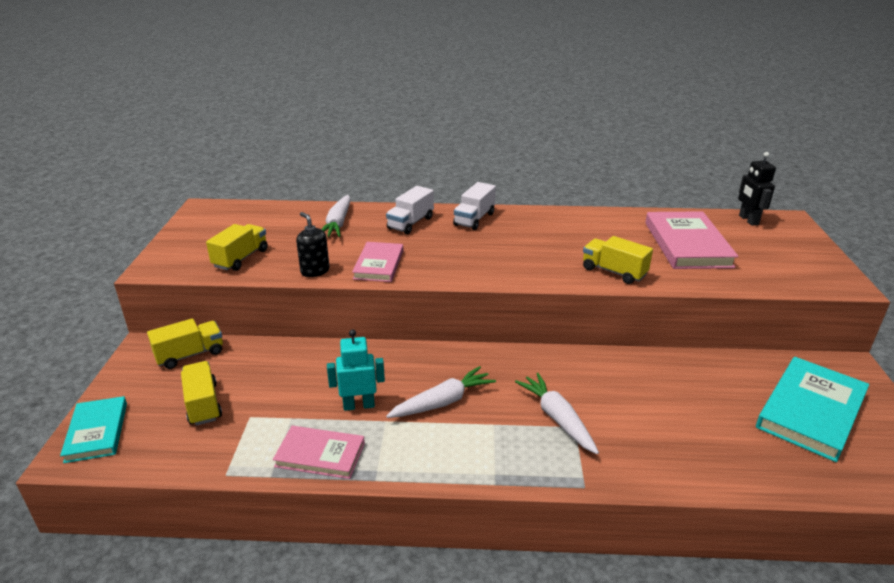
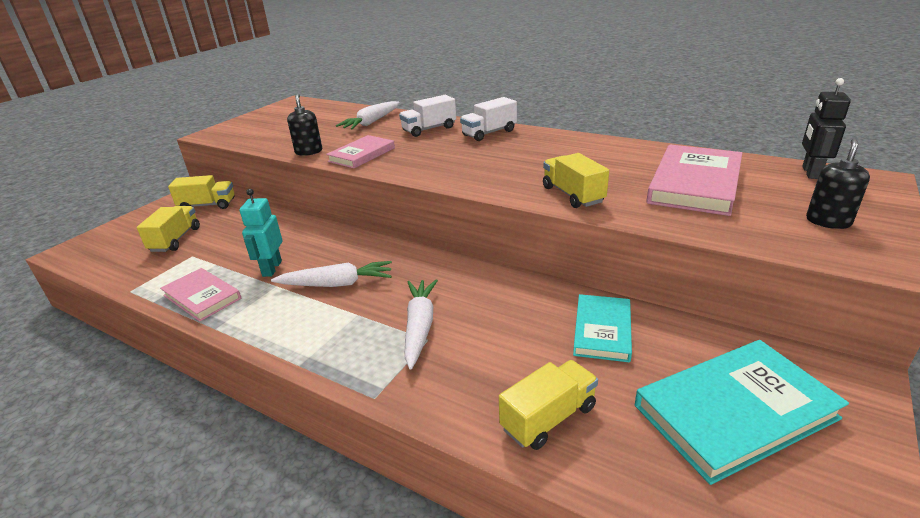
camera: 30 degrees right, 0 degrees up
turquoise book [60,396,127,463] -> turquoise book moved to [573,294,632,362]
yellow truck [206,224,268,271] -> yellow truck moved to [499,360,598,450]
turquoise robot [327,329,385,411] -> turquoise robot turned 105 degrees counterclockwise [239,189,283,277]
none -> black soap dispenser [806,139,870,229]

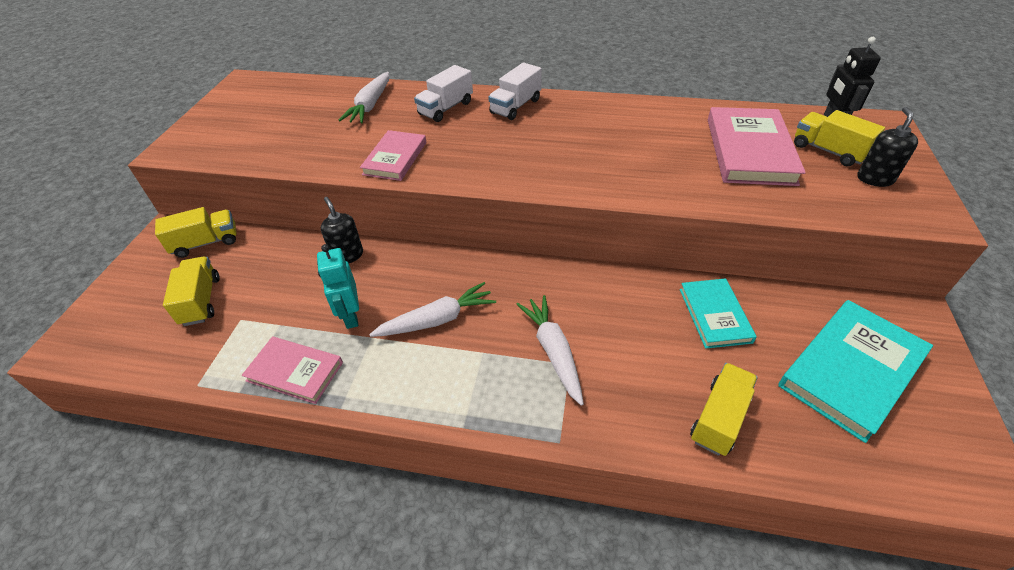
camera: 20 degrees left, 15 degrees up
black soap dispenser [287,94,322,156] -> black soap dispenser moved to [321,197,363,263]
yellow truck [543,153,609,208] -> yellow truck moved to [794,110,885,166]

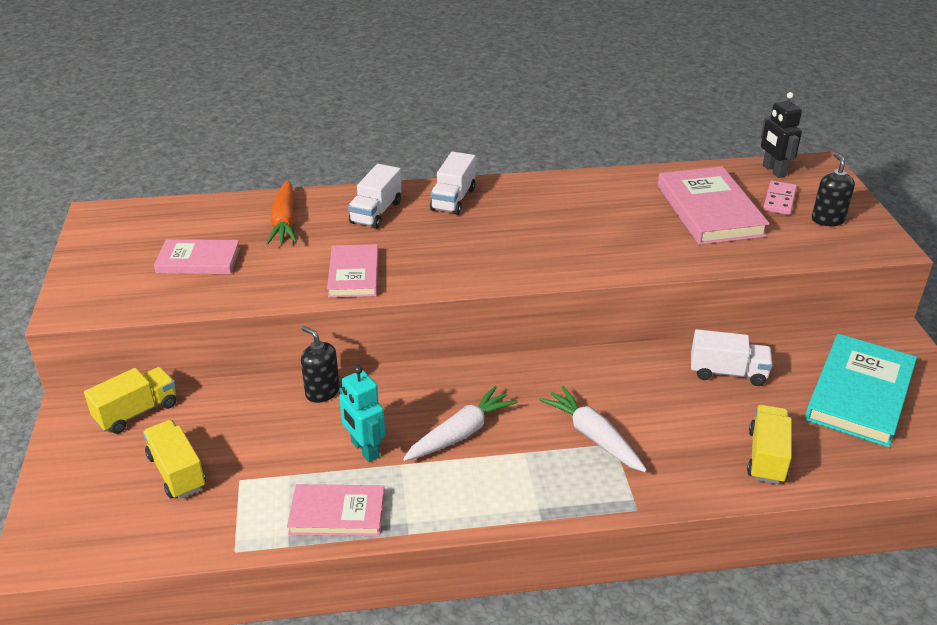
camera: 20 degrees left, 10 degrees down
white carrot [339,72,389,123] -> orange carrot [266,180,297,244]
turquoise book [680,278,757,349] -> white truck [691,329,773,386]
yellow truck [794,110,885,166] -> pink domino [763,180,797,215]
none -> pink book [154,239,240,274]

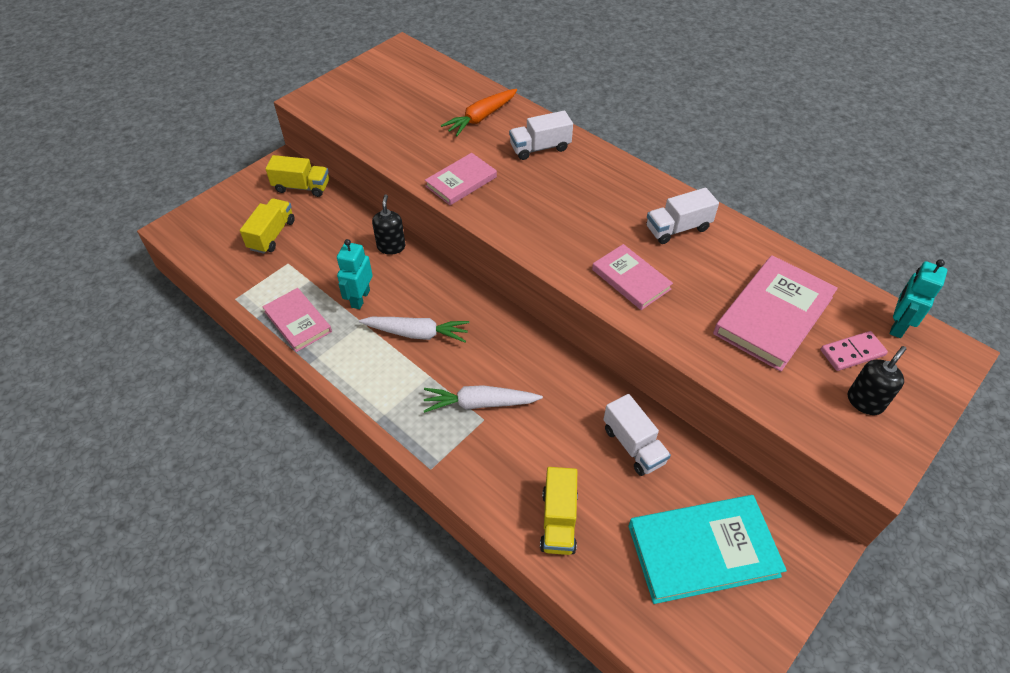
camera: 50 degrees right, 15 degrees up
pink book [154,239,240,274] -> pink book moved to [592,244,673,310]
white truck [430,152,475,215] -> white truck moved to [646,188,719,244]
white carrot [539,386,647,472] -> white carrot turned 105 degrees counterclockwise [424,385,543,413]
yellow truck [747,405,792,484] -> yellow truck turned 120 degrees clockwise [540,467,578,555]
black robot [761,92,802,178] -> turquoise robot [890,259,947,338]

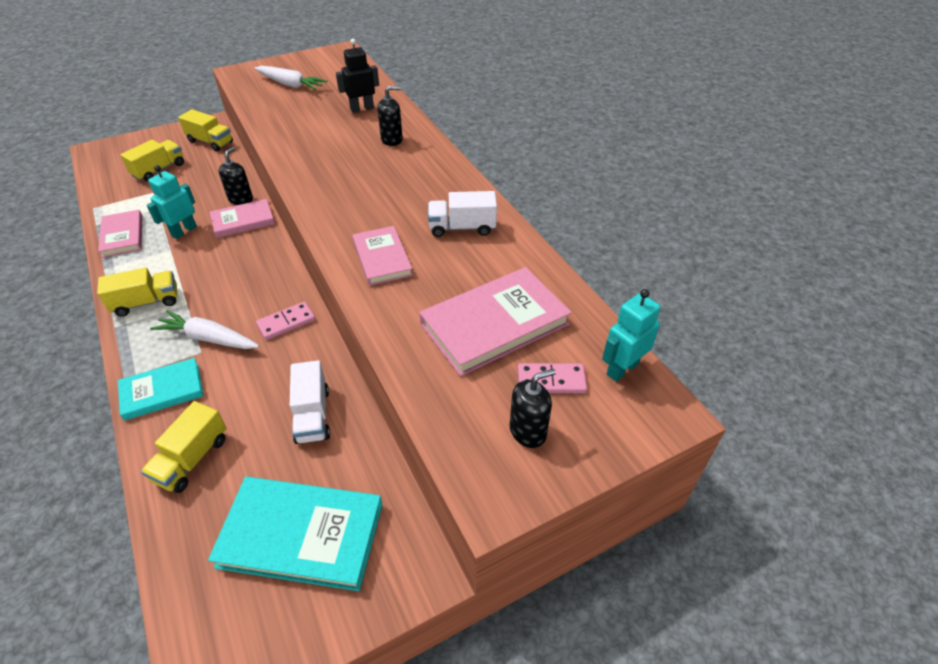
camera: 20 degrees right, 5 degrees down
white carrot [359,317,470,342] -> white carrot moved to [254,66,327,90]
pink book [425,153,497,205] -> pink book moved to [210,199,275,238]
orange carrot [441,89,517,136] -> black robot [336,39,379,113]
white truck [509,111,573,160] -> black soap dispenser [377,86,403,146]
none -> yellow truck [97,267,177,317]
none -> turquoise book [118,358,204,421]
none -> pink domino [256,302,315,340]

